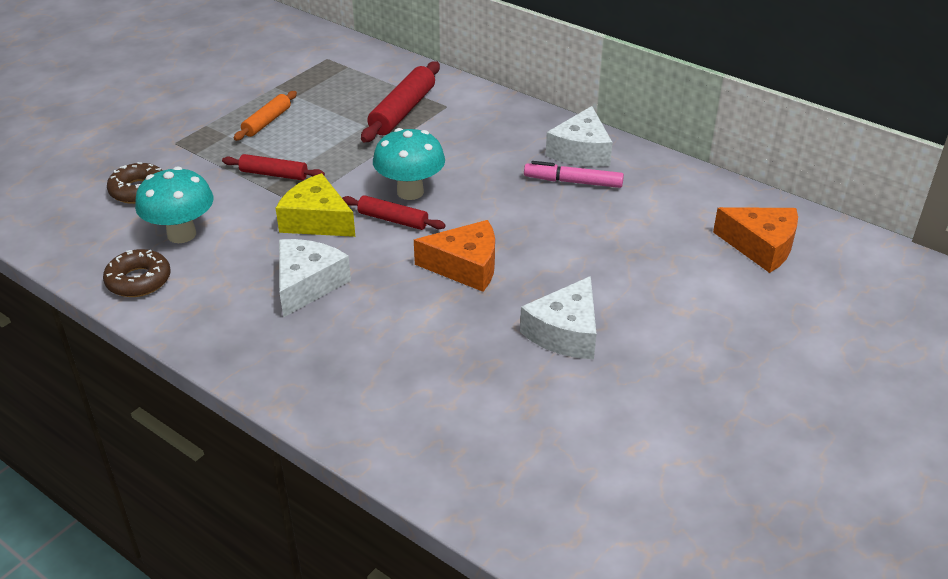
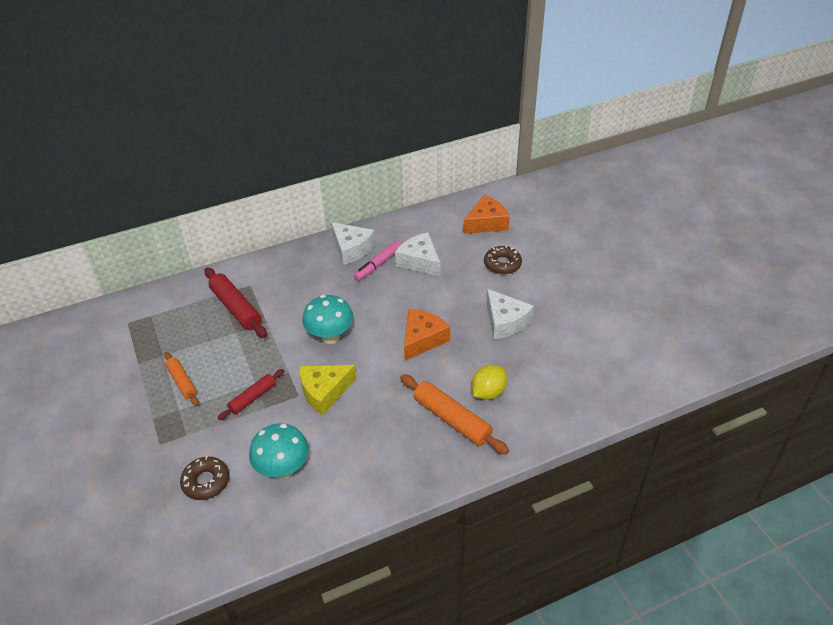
camera: 60 degrees left, 5 degrees up
brown donut [103,249,171,297] -> brown donut moved to [484,246,522,275]
white cheese [279,239,351,317] -> white cheese moved to [395,232,440,276]
red rolling pin [342,195,445,230] -> none
none -> orange rolling pin [400,374,509,454]
none -> yellow lemon [472,365,507,400]

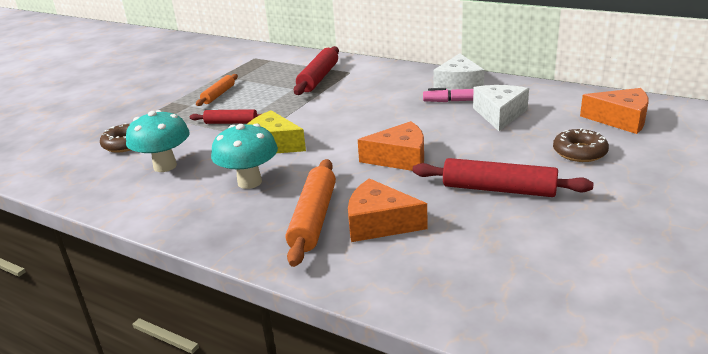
camera: 55 degrees right, 15 degrees down
turquoise mushroom [302,295,353,344] -> turquoise mushroom moved to [211,124,278,189]
yellow lemon [472,365,507,400] -> orange cheese [348,178,428,242]
white cheese [486,289,534,339] -> red rolling pin [412,158,594,197]

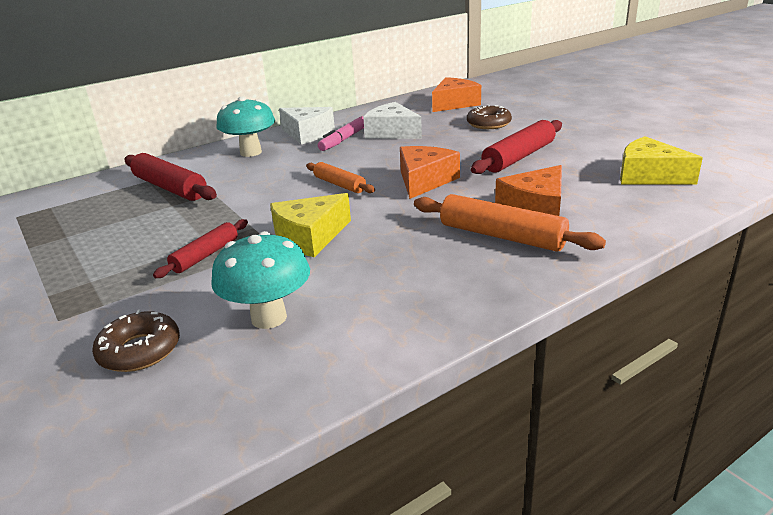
camera: 65 degrees left, 0 degrees up
orange rolling pin [196,74,238,106] -> orange rolling pin moved to [306,162,375,193]
turquoise mushroom [211,124,278,189] -> turquoise mushroom moved to [216,97,275,157]
none -> yellow cheese [620,136,703,185]

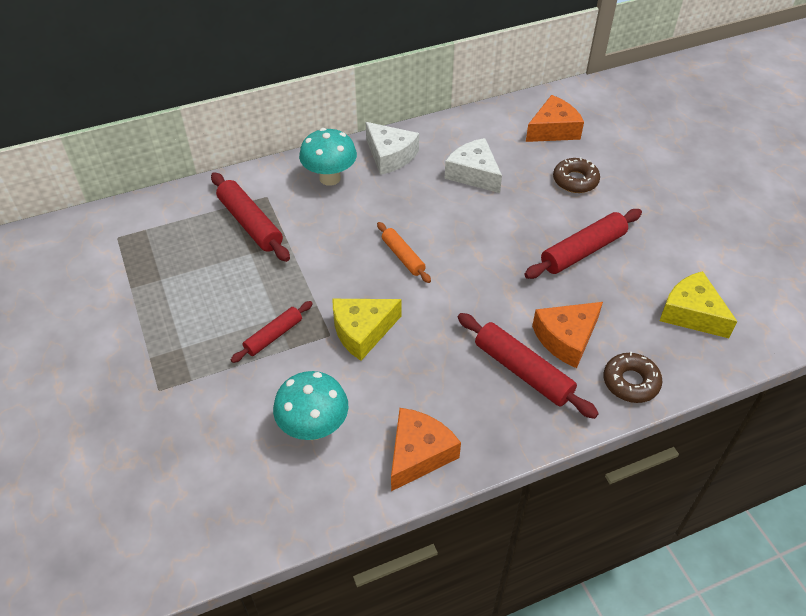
camera: 10 degrees right, 20 degrees up
brown donut [92,310,180,372] -> brown donut moved to [603,352,662,403]
pink marker [318,116,364,151] -> none
orange cheese [400,146,460,199] -> orange cheese moved to [391,408,461,491]
orange rolling pin [414,194,606,252] -> red rolling pin [458,313,599,419]

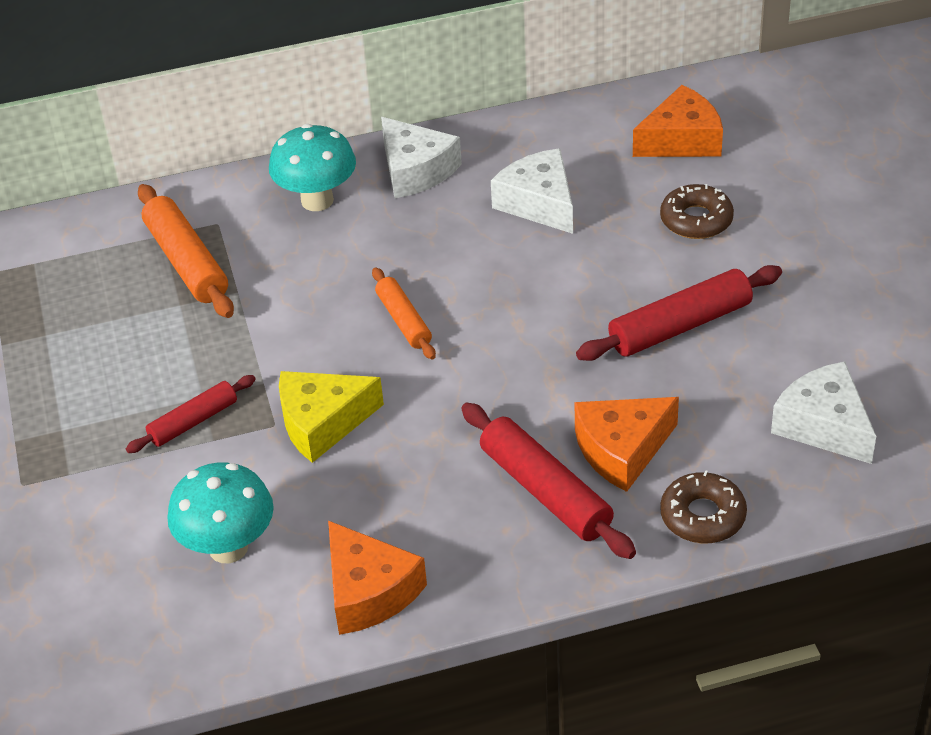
camera: 10 degrees right, 5 degrees down
red rolling pin [211,172,290,262] -> orange rolling pin [138,184,234,318]
orange cheese [391,408,461,491] -> orange cheese turned 105 degrees clockwise [328,520,427,635]
yellow cheese [660,271,738,338] -> white cheese [771,361,876,464]

